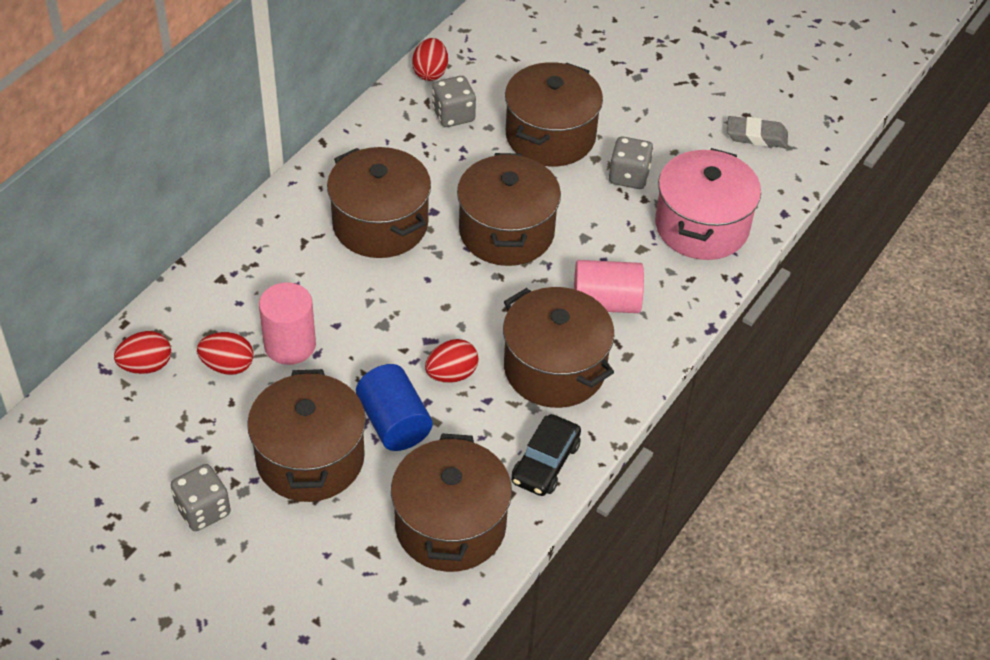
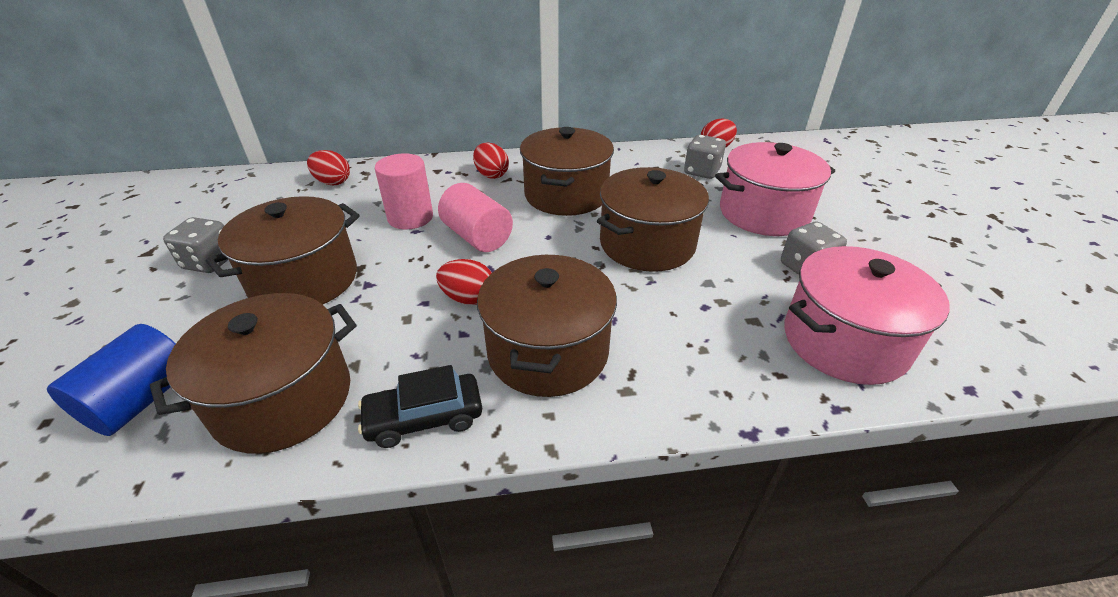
camera: 50 degrees right, 10 degrees down
red egg [197,332,254,375] -> red egg moved to [473,142,509,179]
blue cylinder [356,364,432,451] -> blue cylinder moved to [47,324,176,436]
brown pot [505,62,603,166] -> pink pot [715,142,835,236]
pink cylinder [574,260,644,313] -> pink cylinder moved to [438,183,513,252]
grey eraser [727,116,788,148] -> none

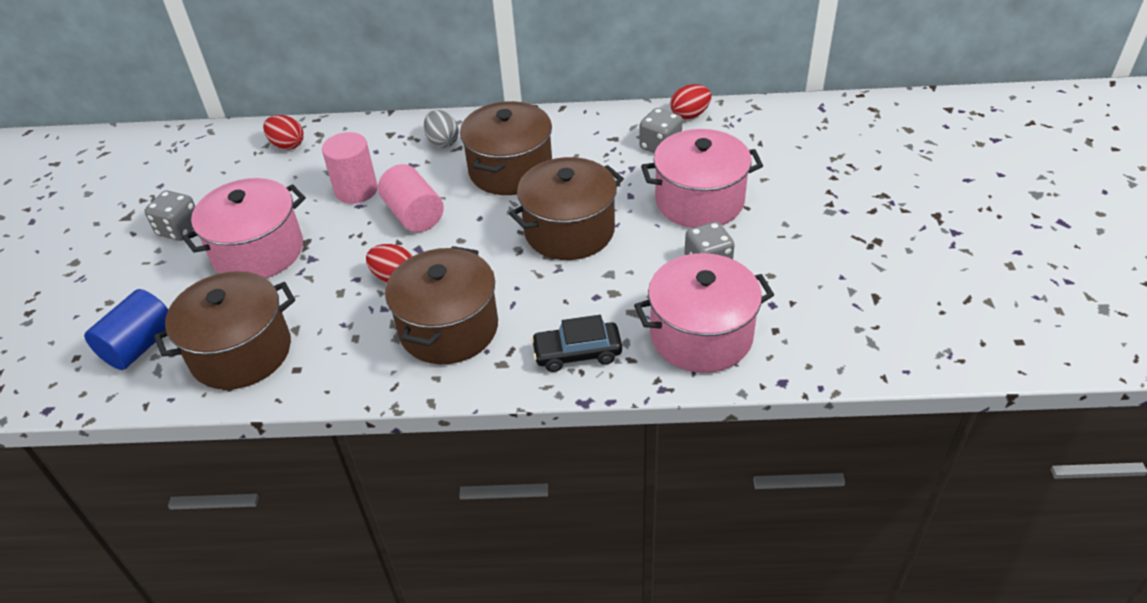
camera: 10 degrees right, 5 degrees up
brown pot [206,196,360,304] -> pink pot [182,178,306,278]
black car [358,365,482,448] -> black car moved to [531,315,622,372]
red egg [473,142,509,179] -> grey egg [424,110,459,148]

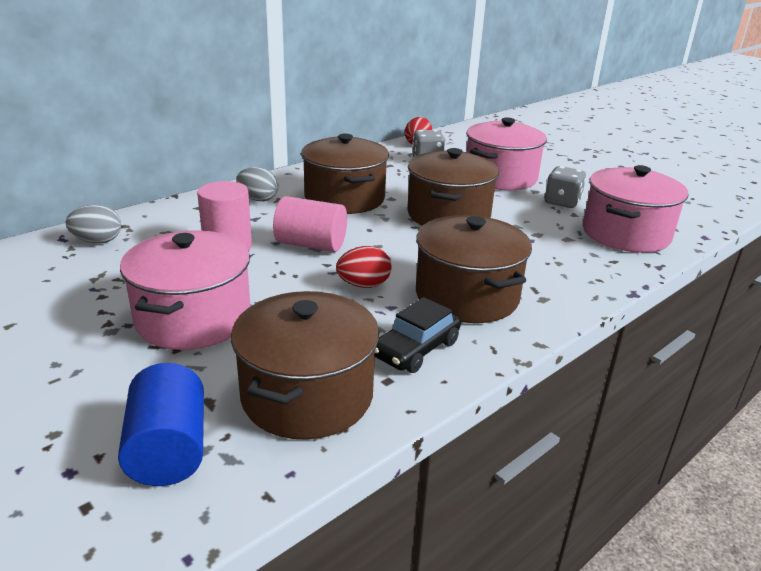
camera: 45 degrees left, 15 degrees down
grey dice [144,191,195,241] -> none
red egg [263,115,304,150] -> grey egg [66,205,121,243]
black car [531,315,622,372] -> black car moved to [375,297,461,373]

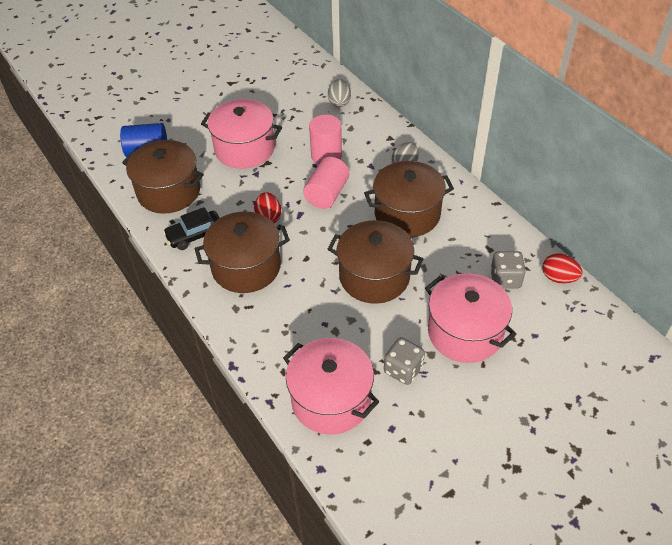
camera: 100 degrees right, 20 degrees up
black car [375,297,461,373] -> black car turned 75 degrees counterclockwise [163,207,219,250]

